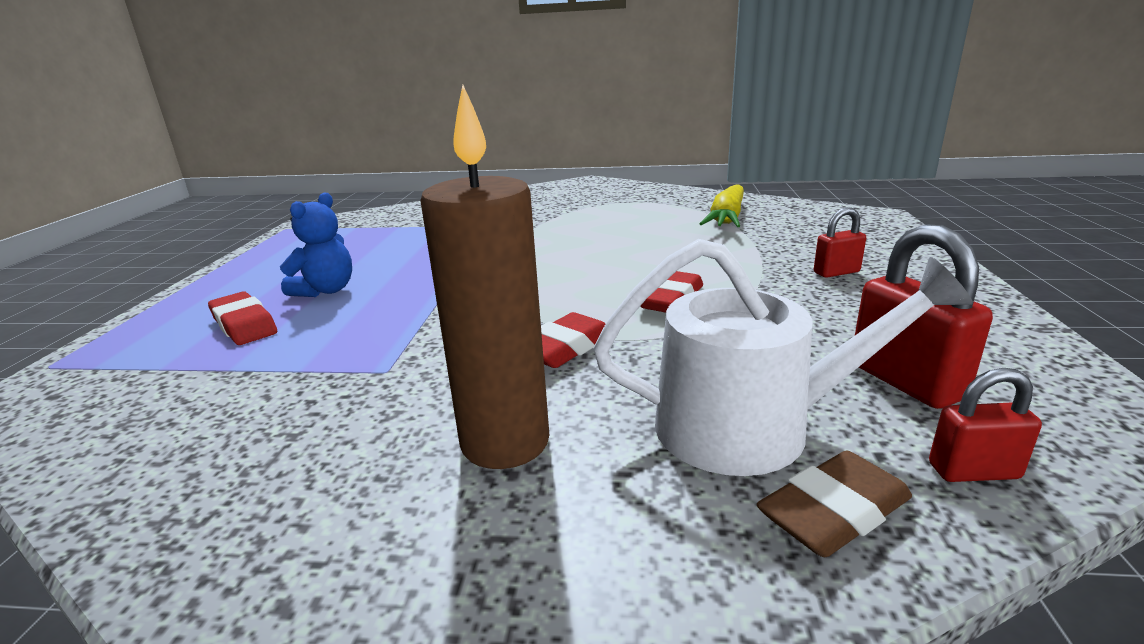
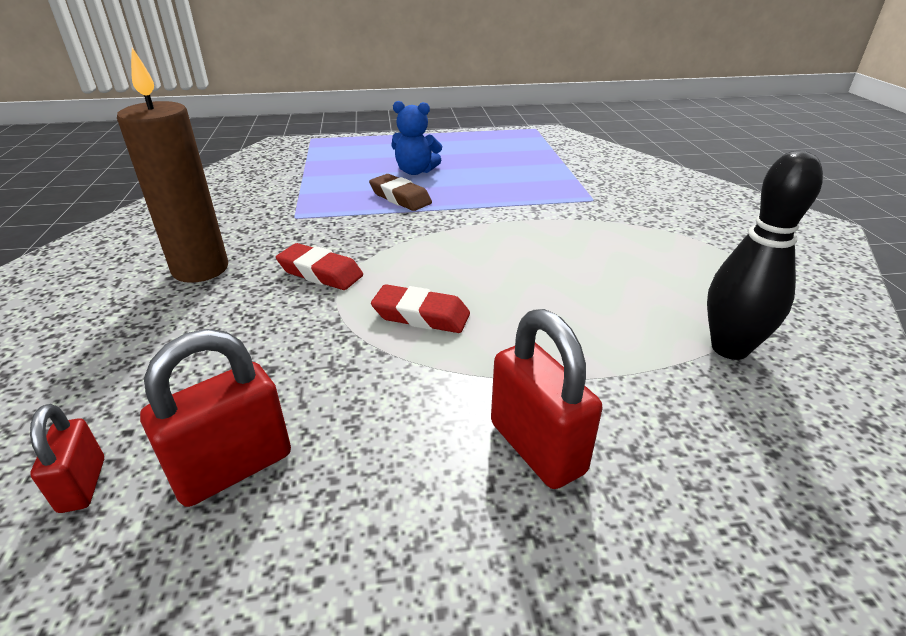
camera: 75 degrees right, 10 degrees up
red eraser [208,292,277,345] -> none
white watering can [594,239,973,476] -> none
yellow carrot [700,185,744,227] -> black bowling pin [707,151,823,360]
brown eraser [757,451,912,557] -> brown eraser moved to [369,174,432,211]
red padlock [814,207,866,278] -> red padlock [491,309,603,489], size x1.69

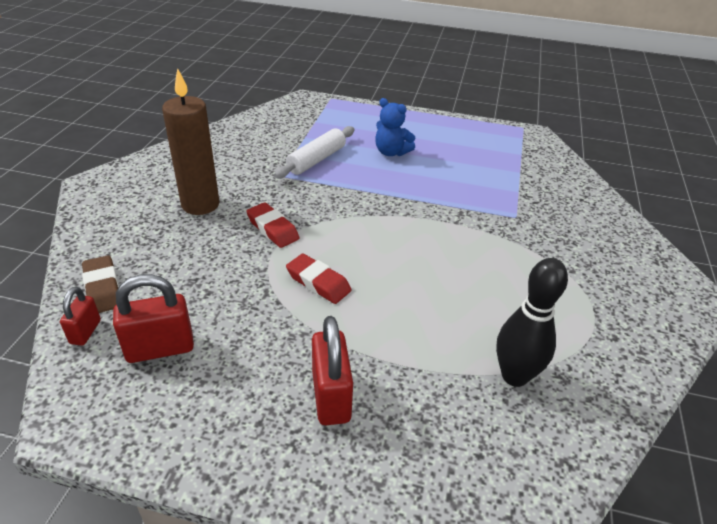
camera: 20 degrees right, 5 degrees up
brown eraser [369,174,432,211] -> brown eraser moved to [82,255,119,313]
none -> white rolling pin [274,126,354,178]

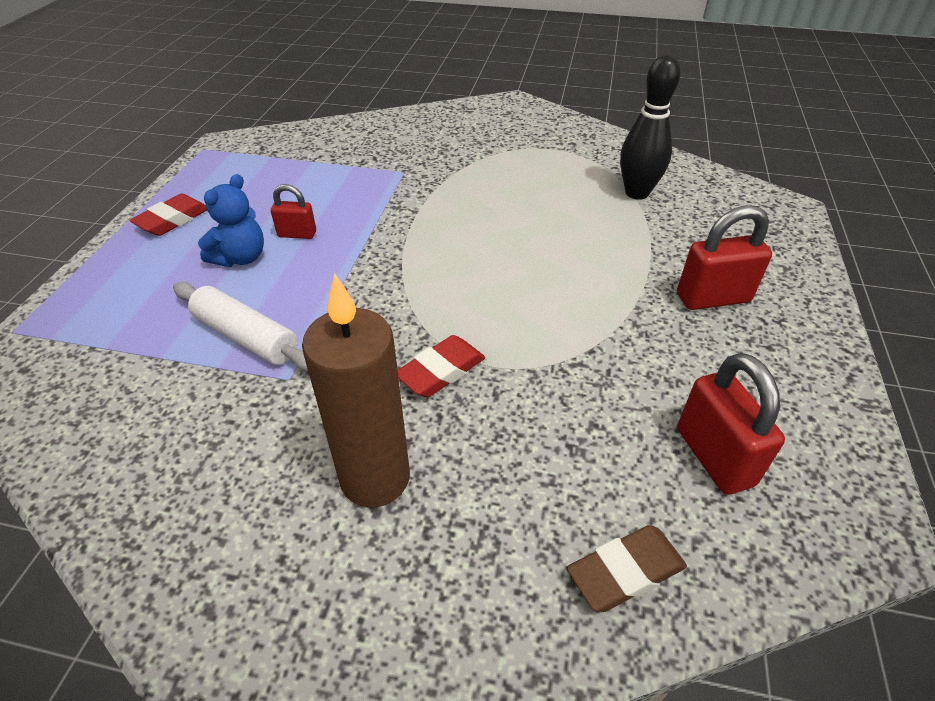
camera: 90 degrees left, 5 degrees up
red padlock [60,287,101,346] -> red padlock moved to [271,184,316,239]
red eraser [286,254,352,304] -> red eraser moved to [129,194,207,236]

